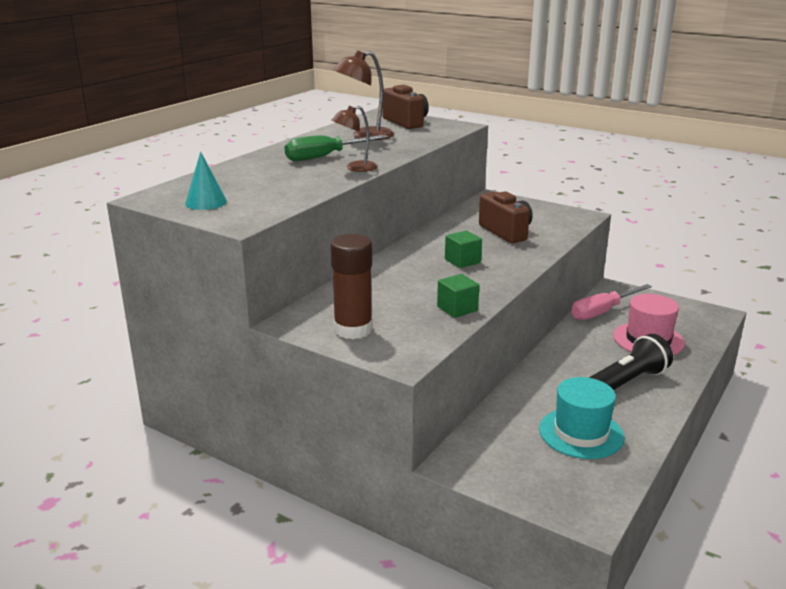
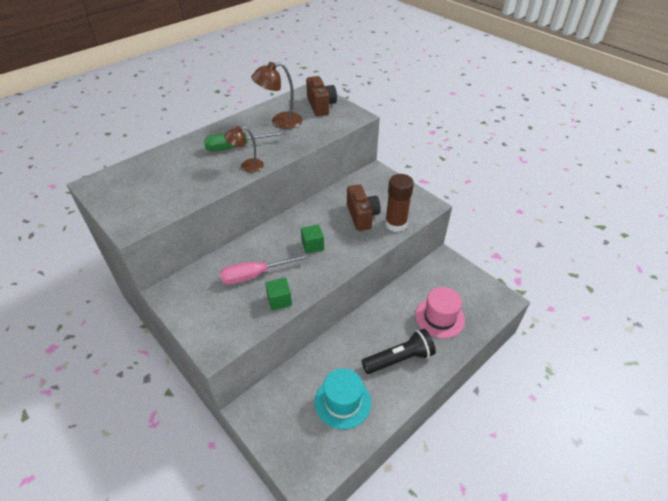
camera: 15 degrees right, 20 degrees up
turquoise cone [185,151,227,210] -> none
brown glue stick [330,234,373,339] -> brown glue stick moved to [385,174,414,232]
pink screwdriver [571,284,652,320] -> pink screwdriver moved to [220,254,309,285]

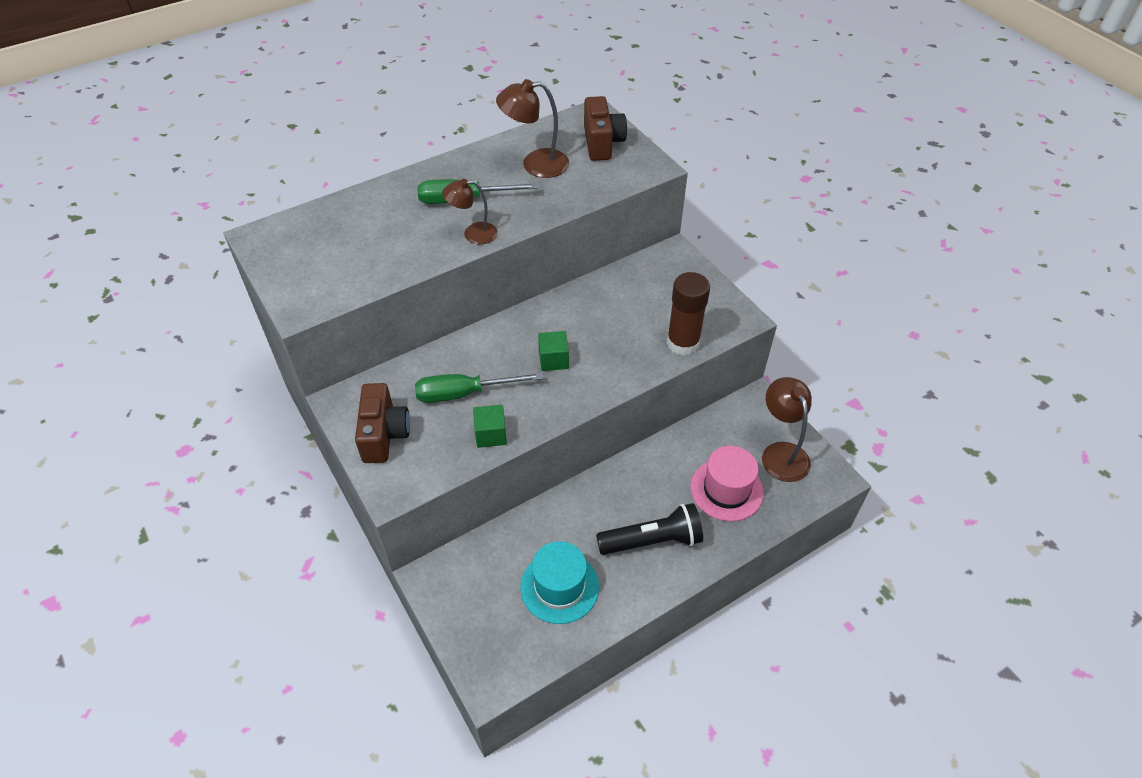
camera: 10 degrees right, 5 degrees up
pink screwdriver [220,254,309,285] -> green screwdriver [415,373,543,403]
brown camera [347,184,381,231] -> brown camera moved to [355,383,410,463]
none -> brown lamp [762,377,812,482]

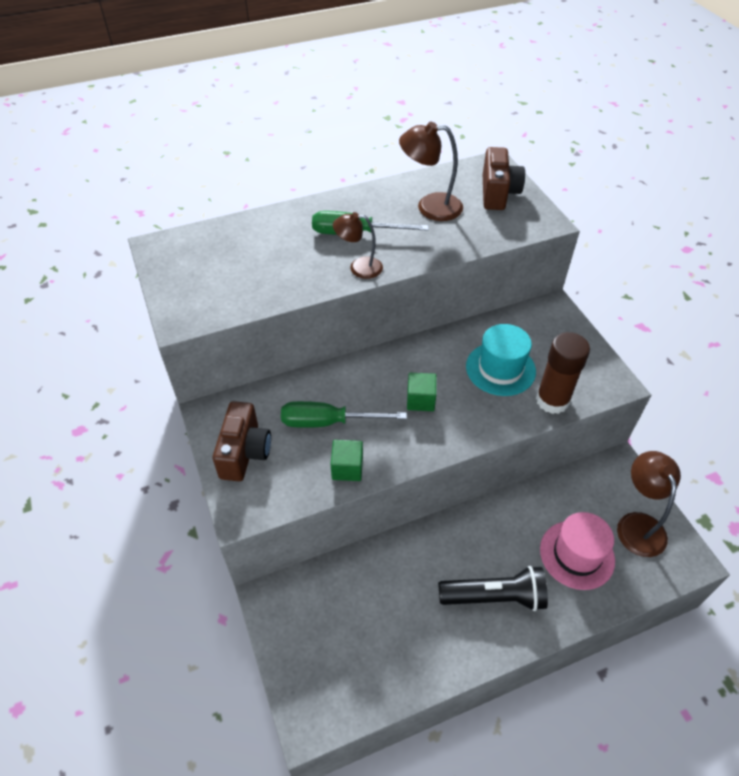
camera: 10 degrees right, 0 degrees up
turquoise hat [520,541,599,624] -> turquoise hat moved to [466,324,536,396]

